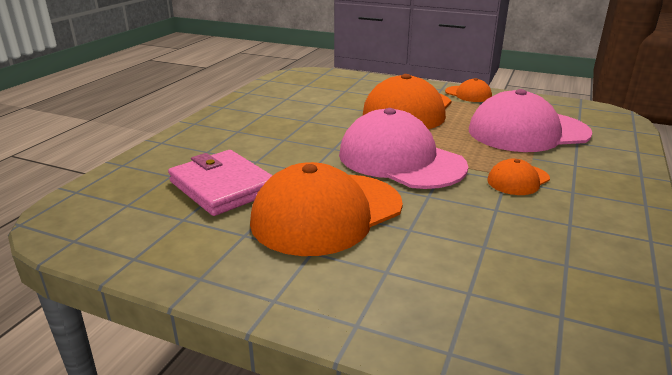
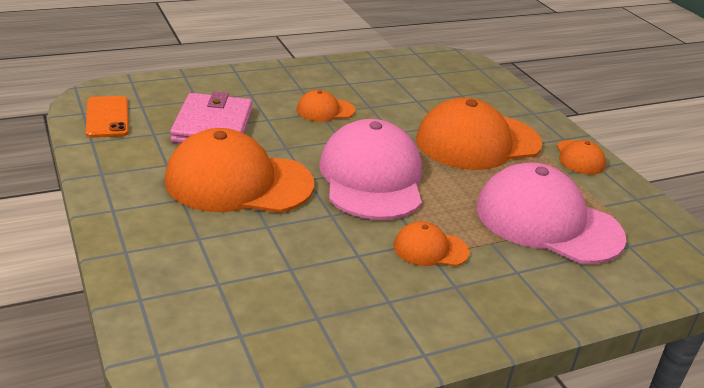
camera: 40 degrees right, 5 degrees up
none -> orange phone [86,96,129,138]
none -> orange cap [297,90,355,122]

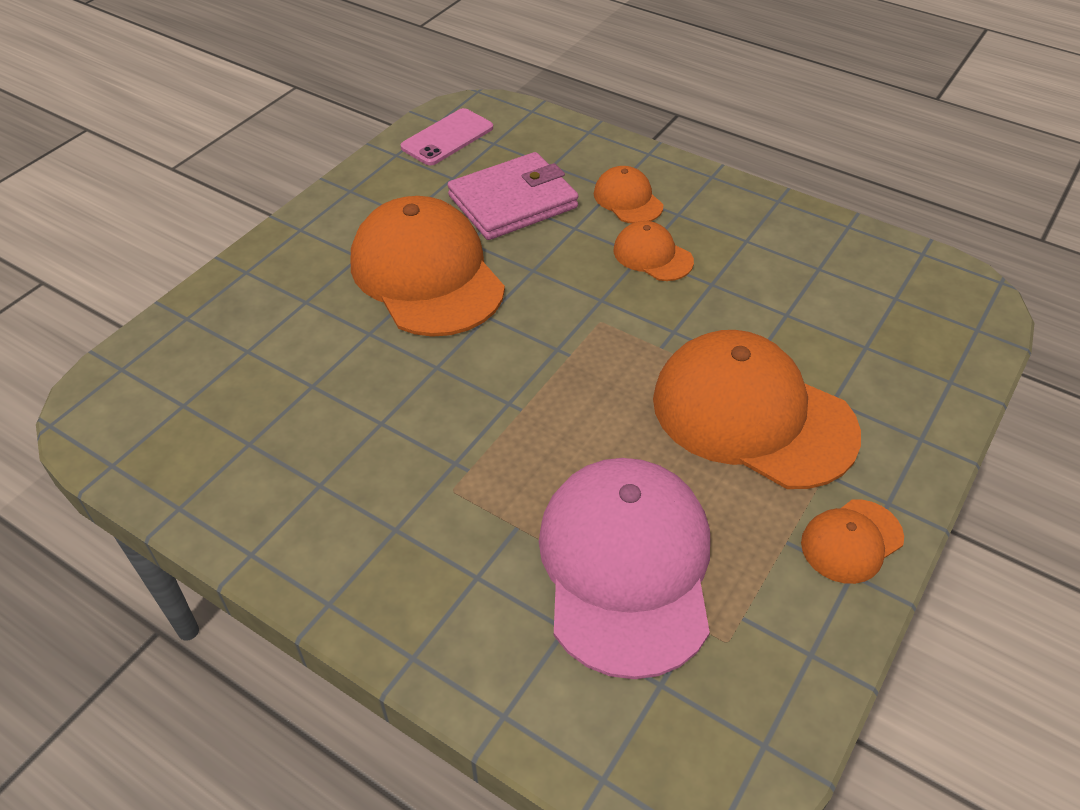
camera: 60 degrees right, 15 degrees up
orange phone [86,96,129,138] -> pink phone [401,108,493,165]
pink cap [319,119,422,220] -> none
orange cap [394,221,470,266] -> orange cap moved to [594,166,663,223]

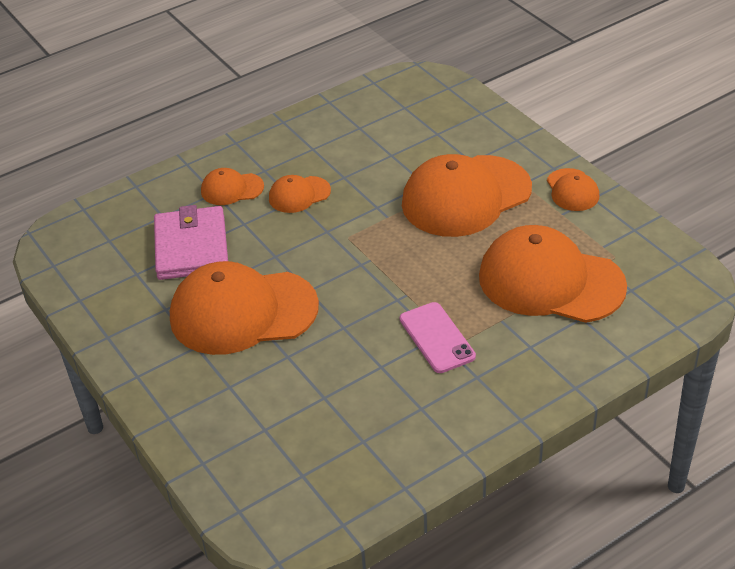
camera: 65 degrees left, 5 degrees down
pink phone [401,108,493,165] -> pink phone moved to [400,302,476,373]
pink cap [539,458,710,679] -> orange cap [479,225,627,323]

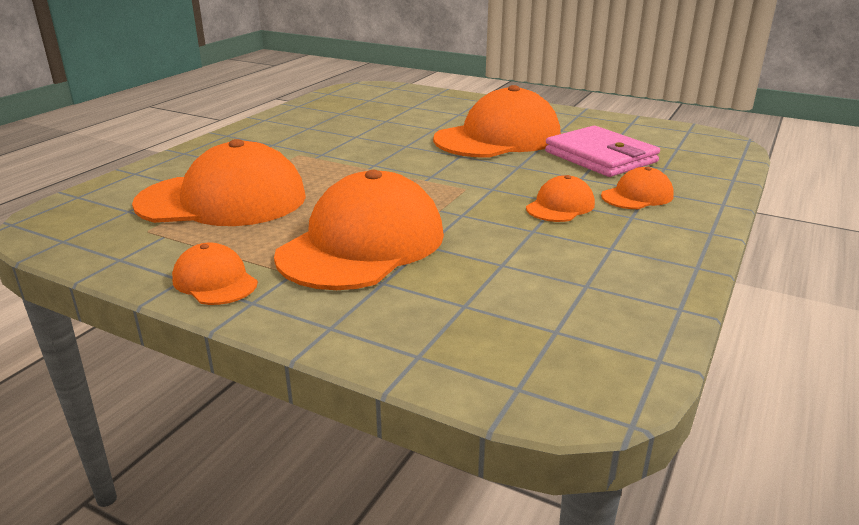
camera: 150 degrees right, 15 degrees down
pink phone [400,302,476,373] -> none

